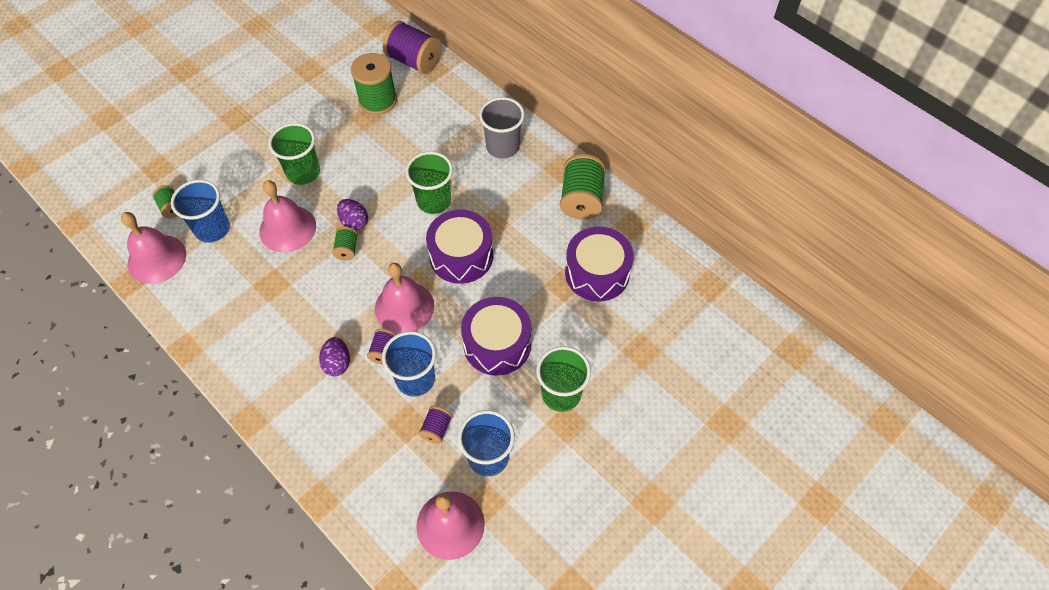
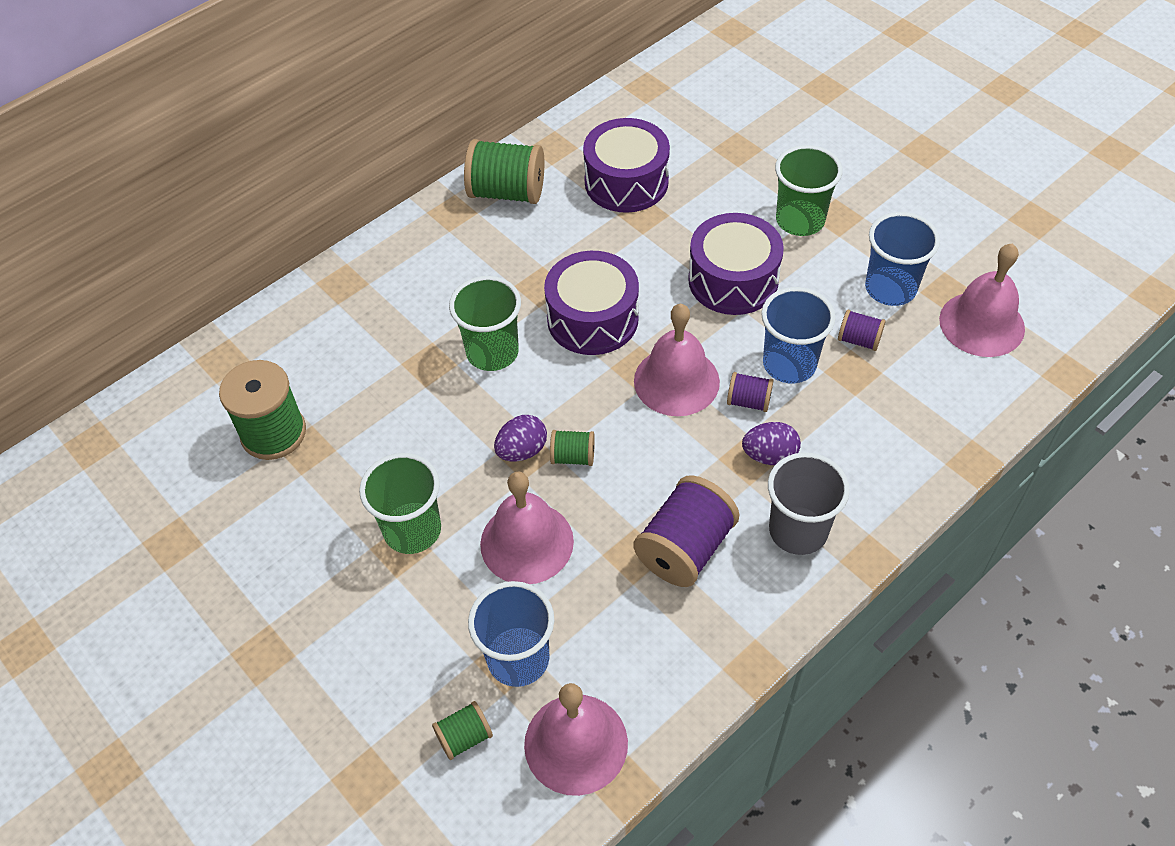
camera: 85 degrees left, 5 degrees down
purple spool [383,21,442,74] -> purple spool moved to [633,475,740,587]
grey cup [479,97,525,159] -> grey cup moved to [768,452,850,555]

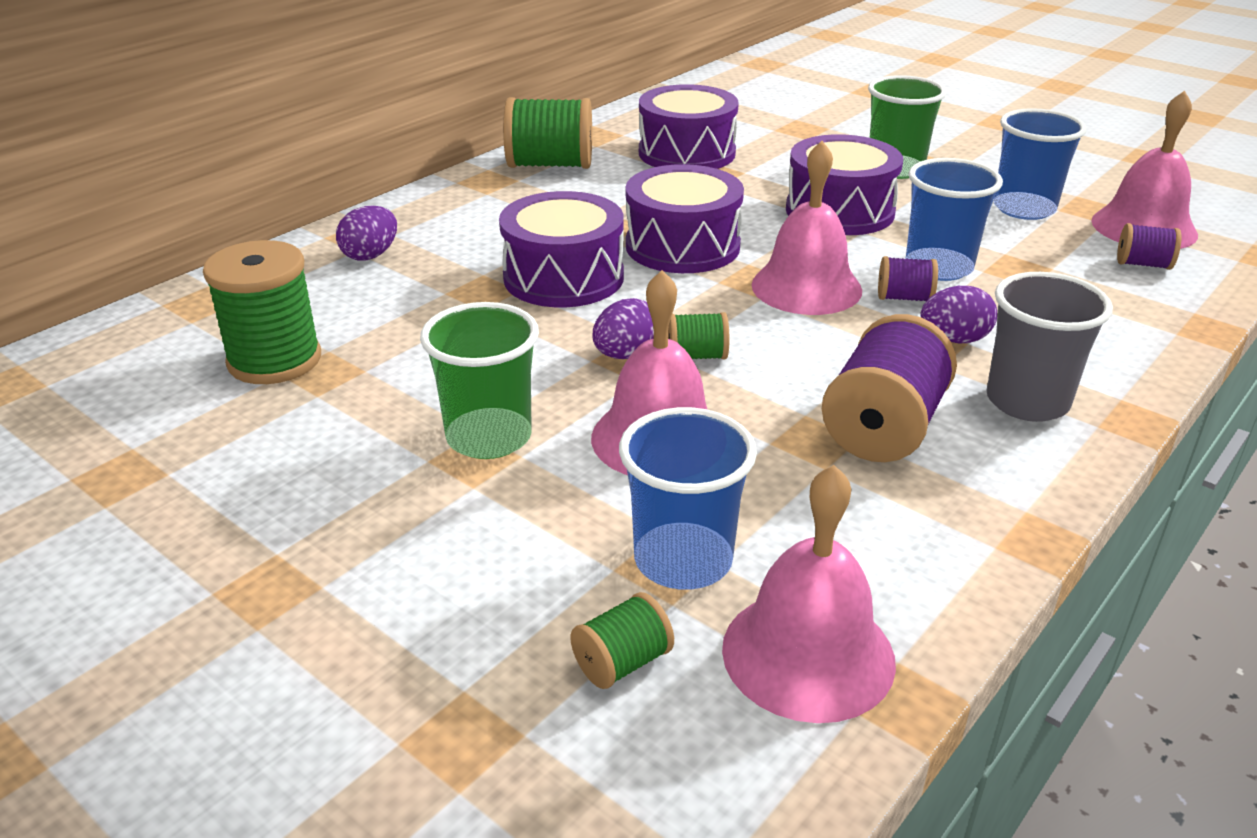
camera: 10 degrees left, 20 degrees down
green cup [449,276,521,371] -> purple drum [499,191,624,307]
purple spool [838,310,886,351] -> purple spool moved to [1117,223,1182,270]
none -> purple egg [336,205,397,261]

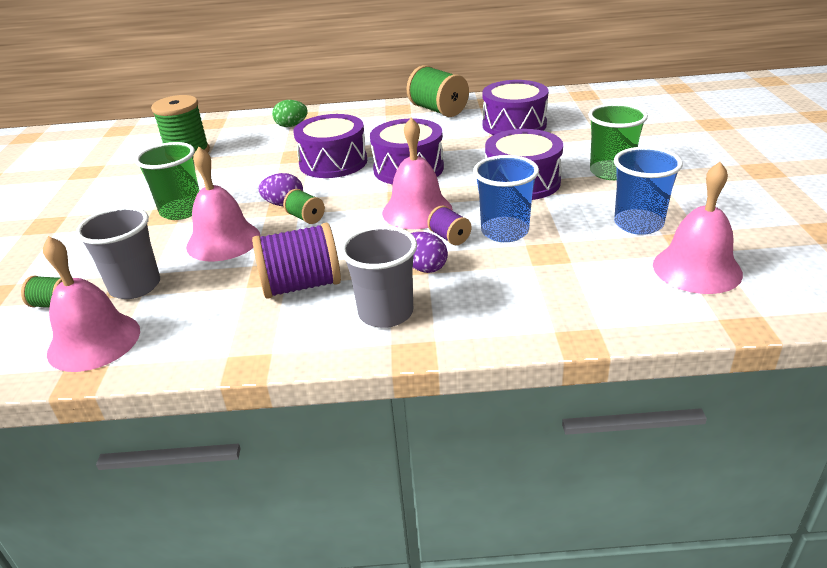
camera: 50 degrees right, 0 degrees up
purple egg [336,205,397,261] -> green egg [272,100,308,127]
blue cup [619,407,757,590] -> grey cup [76,207,160,299]
purple spool [1117,223,1182,270] -> none

